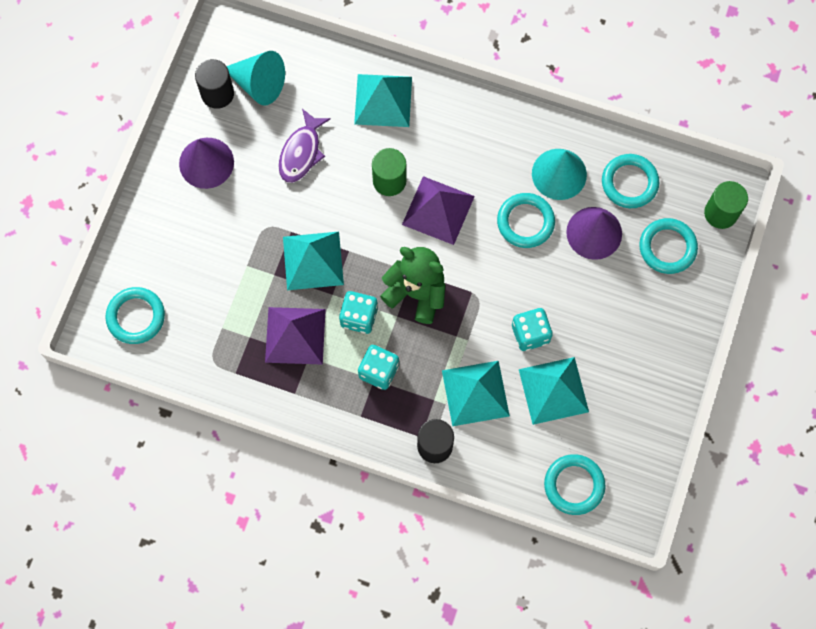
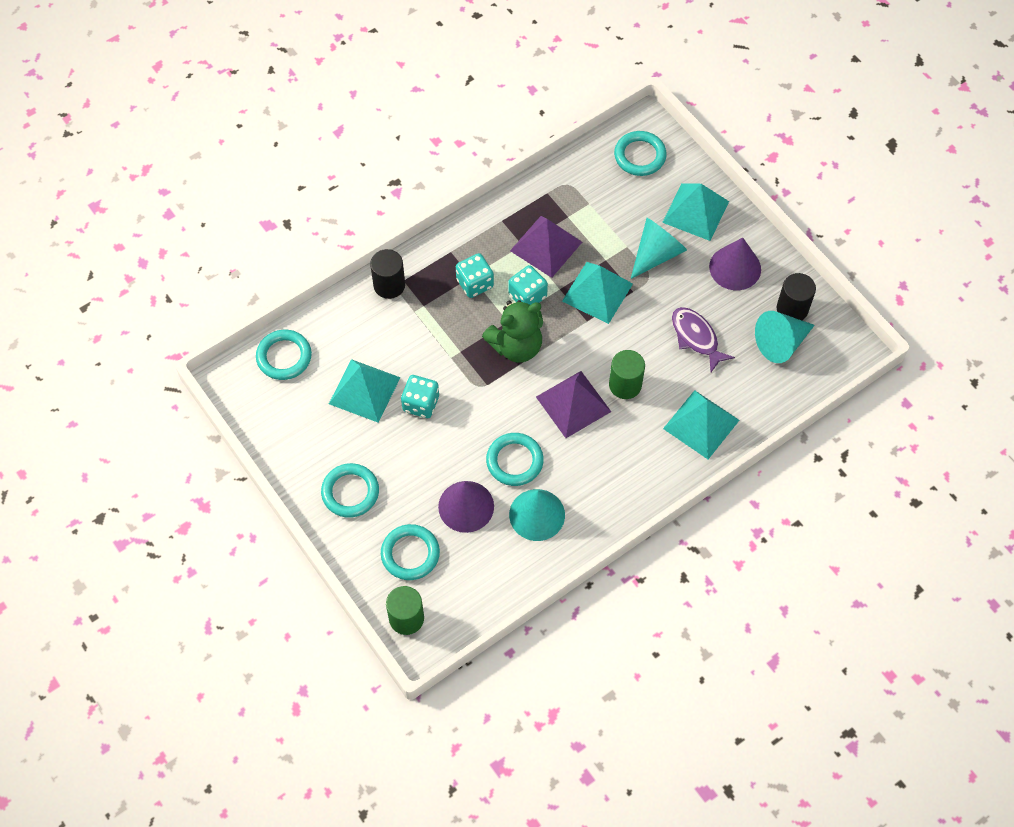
camera: 125 degrees right, 10 degrees down
turquoise pyramid [442,361,510,426] -> turquoise pyramid moved to [662,183,729,241]
turquoise ring [602,154,659,208] -> turquoise ring moved to [321,463,379,518]
none -> turquoise cone [631,218,687,279]

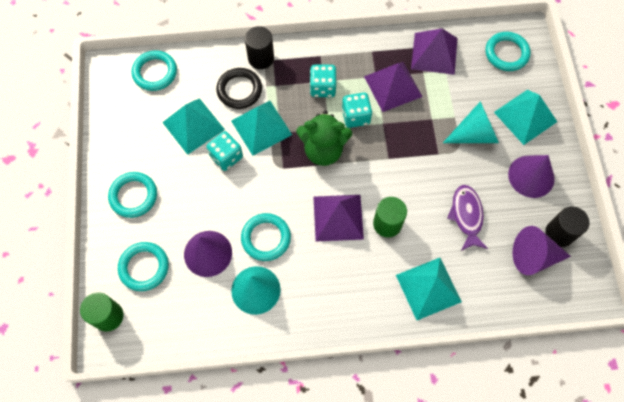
camera: 30 degrees right, 5 degrees up
turquoise pyramid [562,262,633,324] -> turquoise pyramid moved to [231,101,292,156]
turquoise cone [755,311,815,363] -> purple cone [513,226,571,275]
none -> black ring [216,68,262,109]
none -> purple pyramid [411,28,457,75]

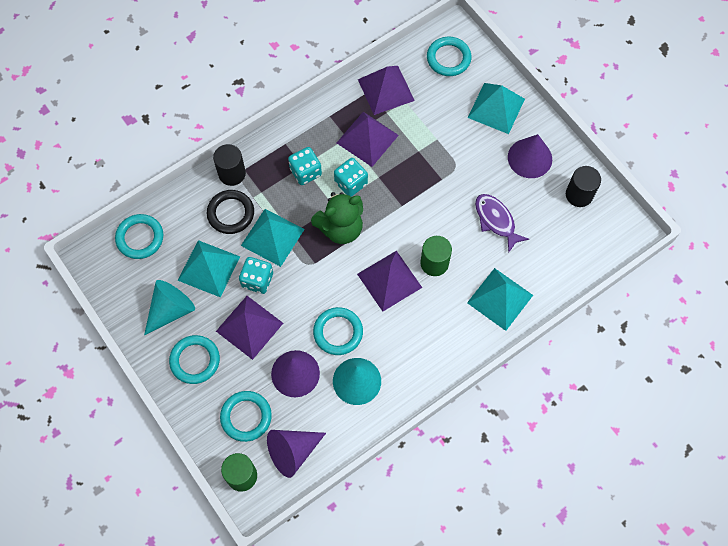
camera: 30 degrees left, 0 degrees up
turquoise cone [443,101,499,143] -> turquoise cone moved to [144,280,195,335]
purple cone [513,226,571,275] -> purple cone moved to [267,430,326,478]
none -> purple pyramid [216,296,283,360]

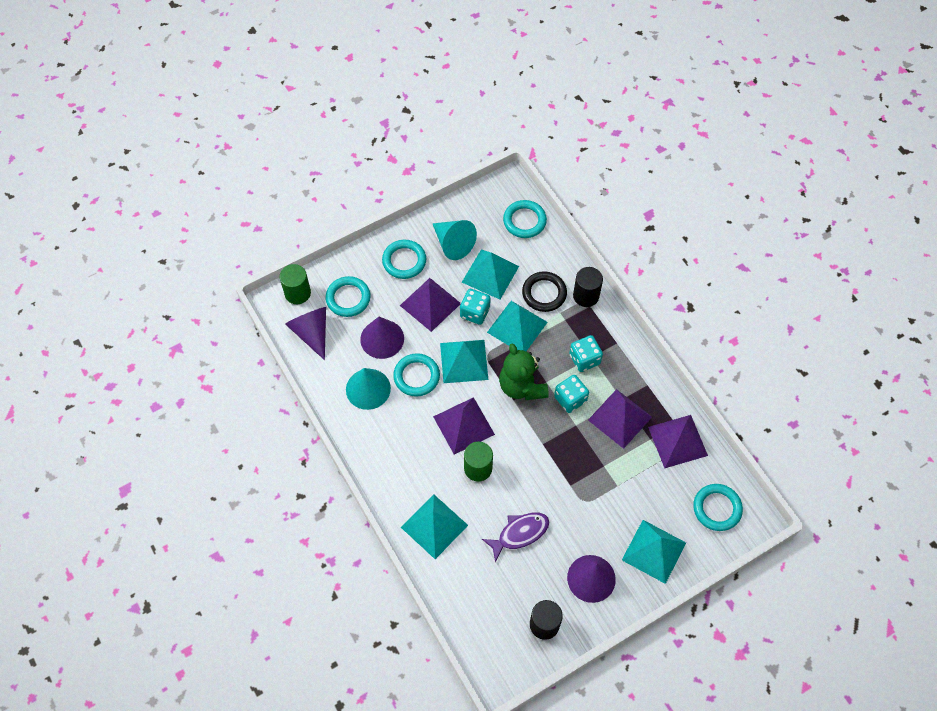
camera: 95 degrees right, 5 degrees down
none -> turquoise pyramid [440,340,488,383]

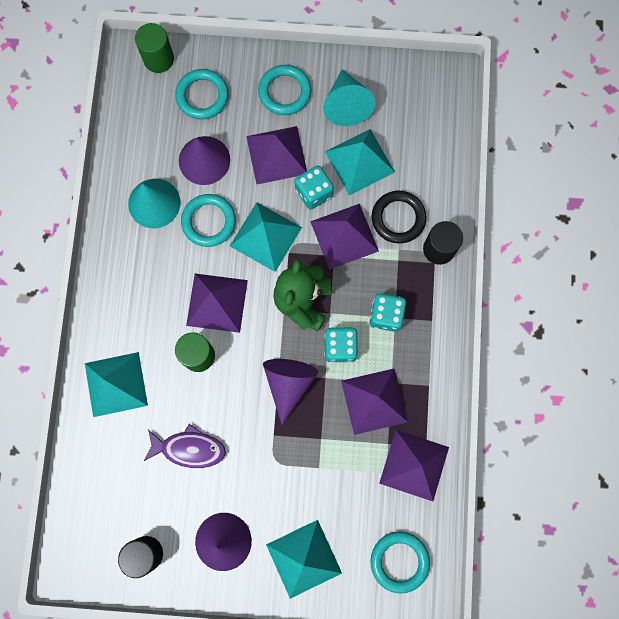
camera: 35 degrees right, 15 degrees up
purple cone [285,307,326,360] -> purple cone moved to [263,359,318,425]
turquoise pyramid [487,301,548,351] -> purple pyramid [310,204,379,270]
turquoise ring [503,200,547,238] -> none

